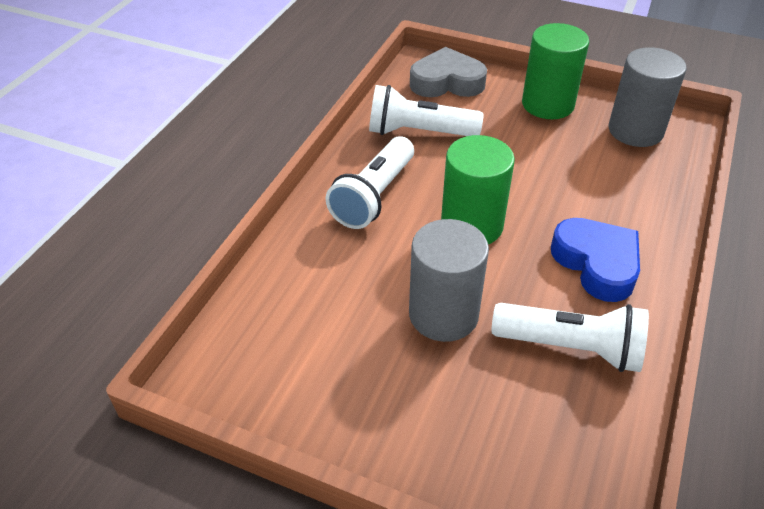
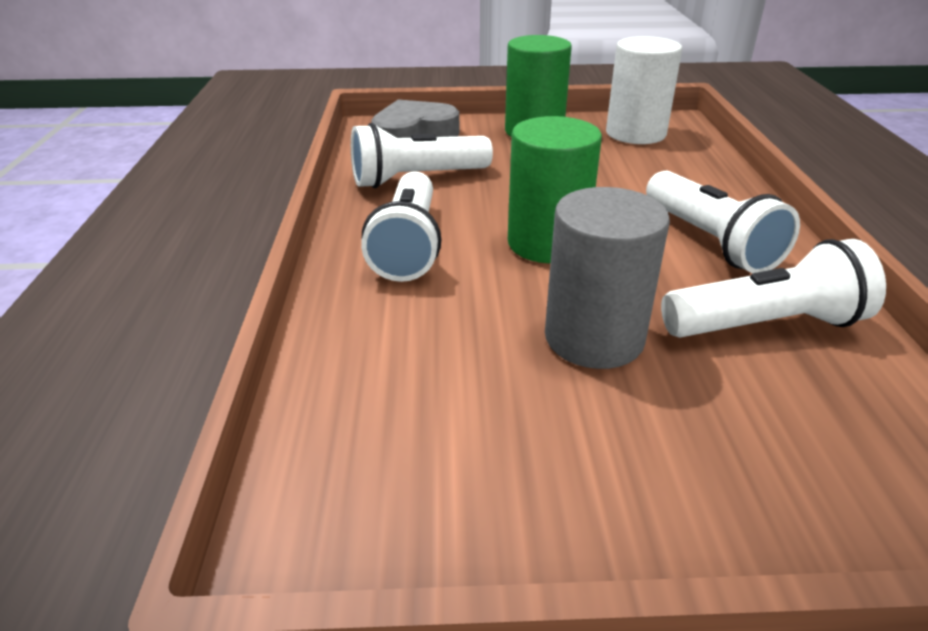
camera: 25 degrees left, 10 degrees down
blue heart [551,218,640,302] -> white flashlight [646,171,800,274]
grey cylinder [609,47,687,147] -> white cylinder [606,36,682,144]

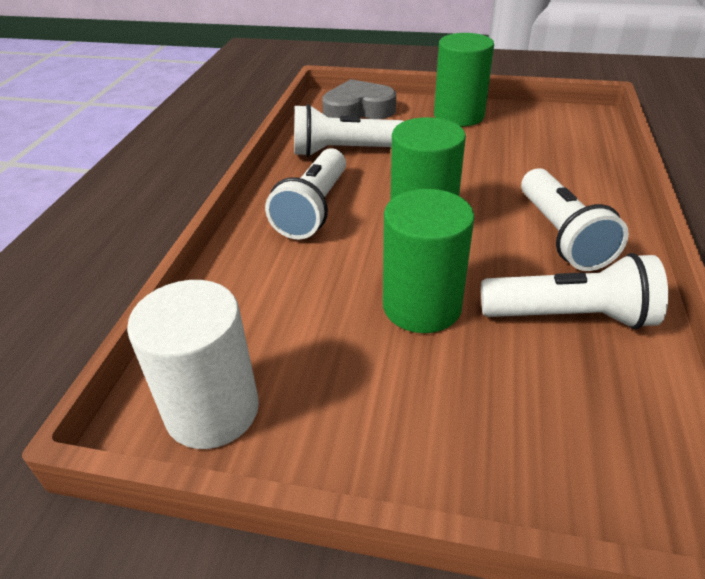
camera: 15 degrees right, 5 degrees up
grey cylinder [545,187,670,369] -> green cylinder [383,189,475,333]
white cylinder [606,36,682,144] -> white cylinder moved to [127,280,259,449]

